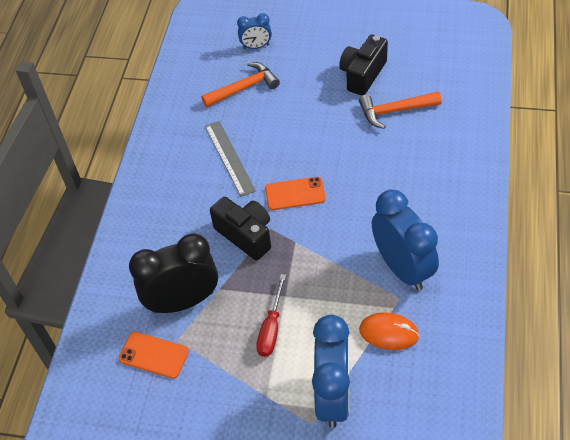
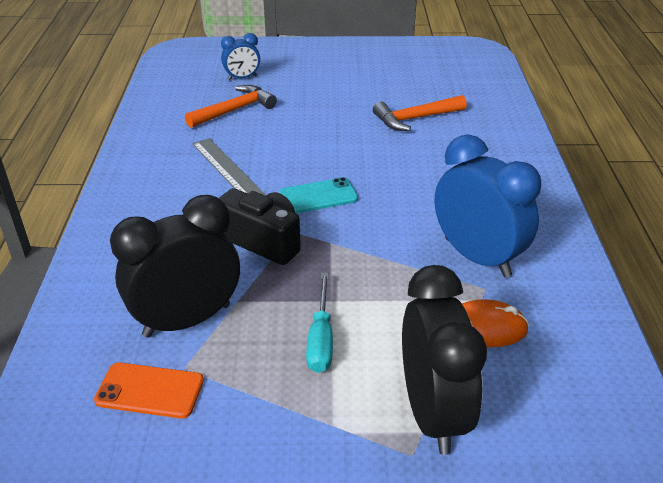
camera: 15 degrees left, 15 degrees down
red screwdriver [256,274,286,357] -> turquoise screwdriver [306,273,333,373]
orange phone [265,177,326,210] -> turquoise phone [279,177,358,214]
blue clock [312,315,350,428] -> black clock [402,265,487,455]
black camera [339,35,388,96] -> none

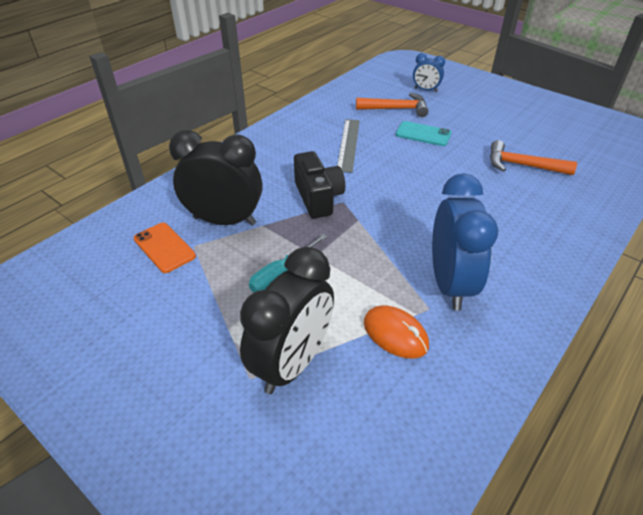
camera: 40 degrees right, 5 degrees up
turquoise phone [279,177,358,214] -> turquoise phone moved to [396,121,451,146]

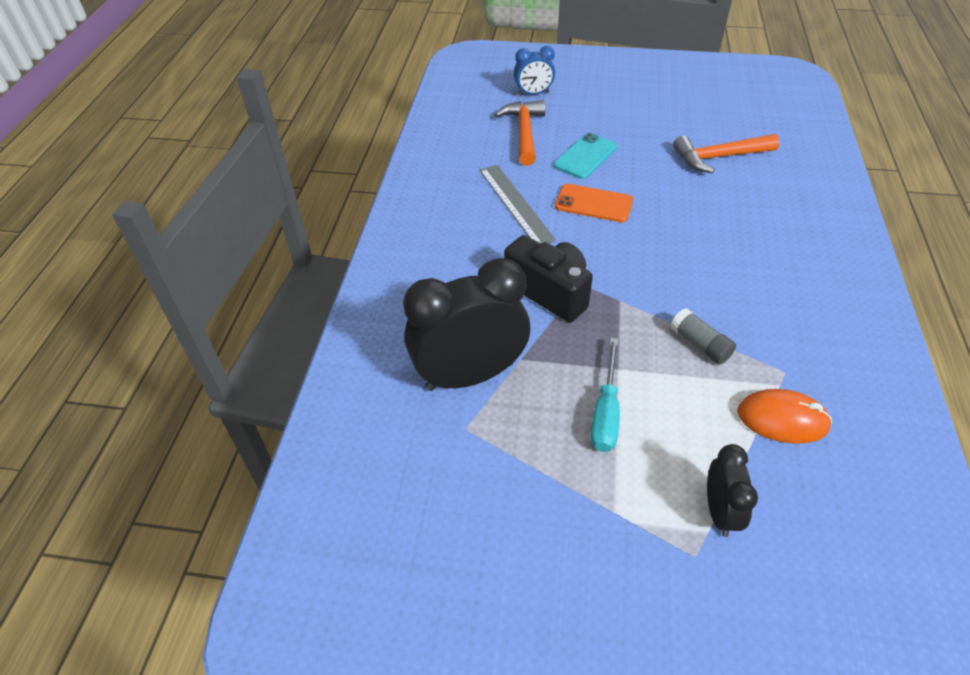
camera: 30 degrees left, 5 degrees up
orange phone [134,223,196,273] -> orange phone moved to [555,184,633,222]
black clock [240,247,334,394] -> black clock [707,444,758,537], size x0.51
orange hammer [356,93,429,117] -> orange hammer turned 60 degrees counterclockwise [495,100,545,166]
turquoise phone [396,121,451,146] -> turquoise phone turned 45 degrees counterclockwise [554,133,617,179]
blue clock [432,173,498,311] -> none
none -> grey glue stick [670,308,736,364]

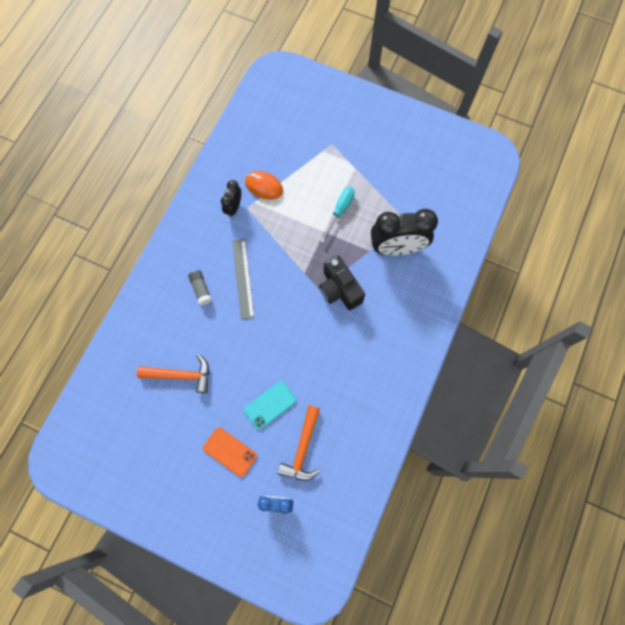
camera: 165 degrees left, 25 degrees up
grey ruler [480,165,556,244] -> grey ruler moved to [232,239,255,320]
orange phone [555,184,633,222] -> orange phone moved to [203,427,257,477]
grey glue stick [670,308,736,364] -> grey glue stick moved to [188,270,212,305]
black clock [707,444,758,537] -> black clock moved to [221,180,241,218]

